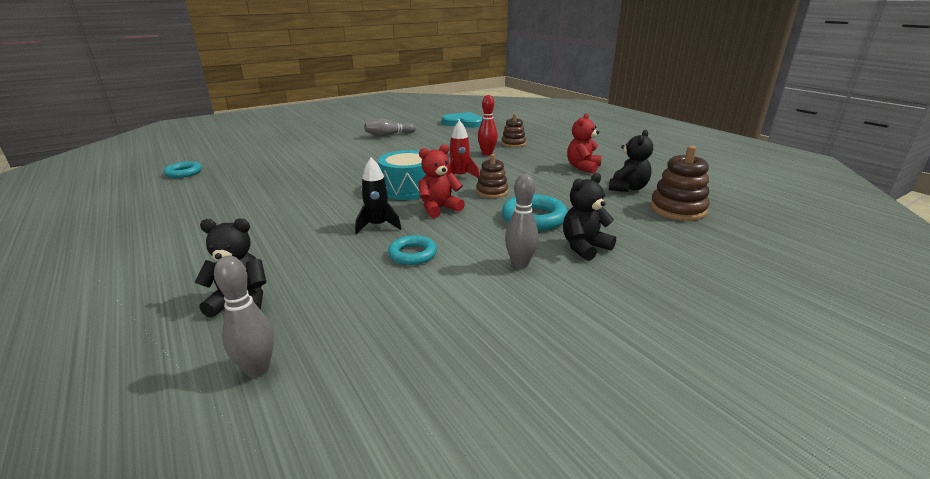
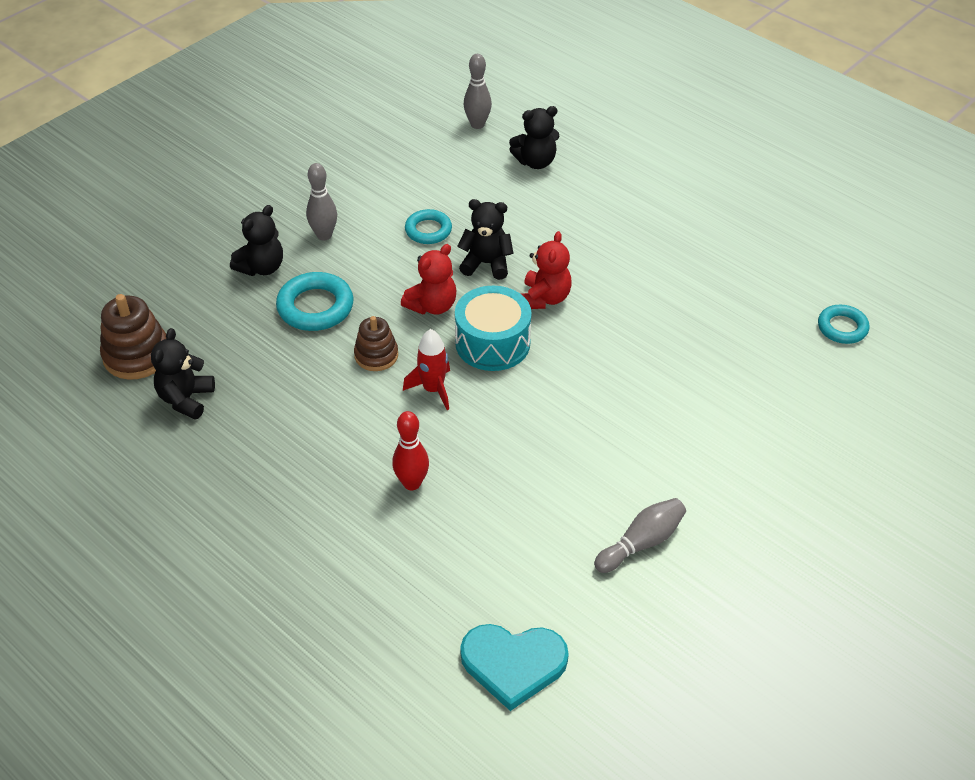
camera: 165 degrees right, 20 degrees up
black rocket [355,158,401,234] -> black teddy bear [457,199,514,280]
brown stacking toy [501,114,526,148] -> none
red teddy bear [567,113,602,173] -> red teddy bear moved to [521,231,572,309]

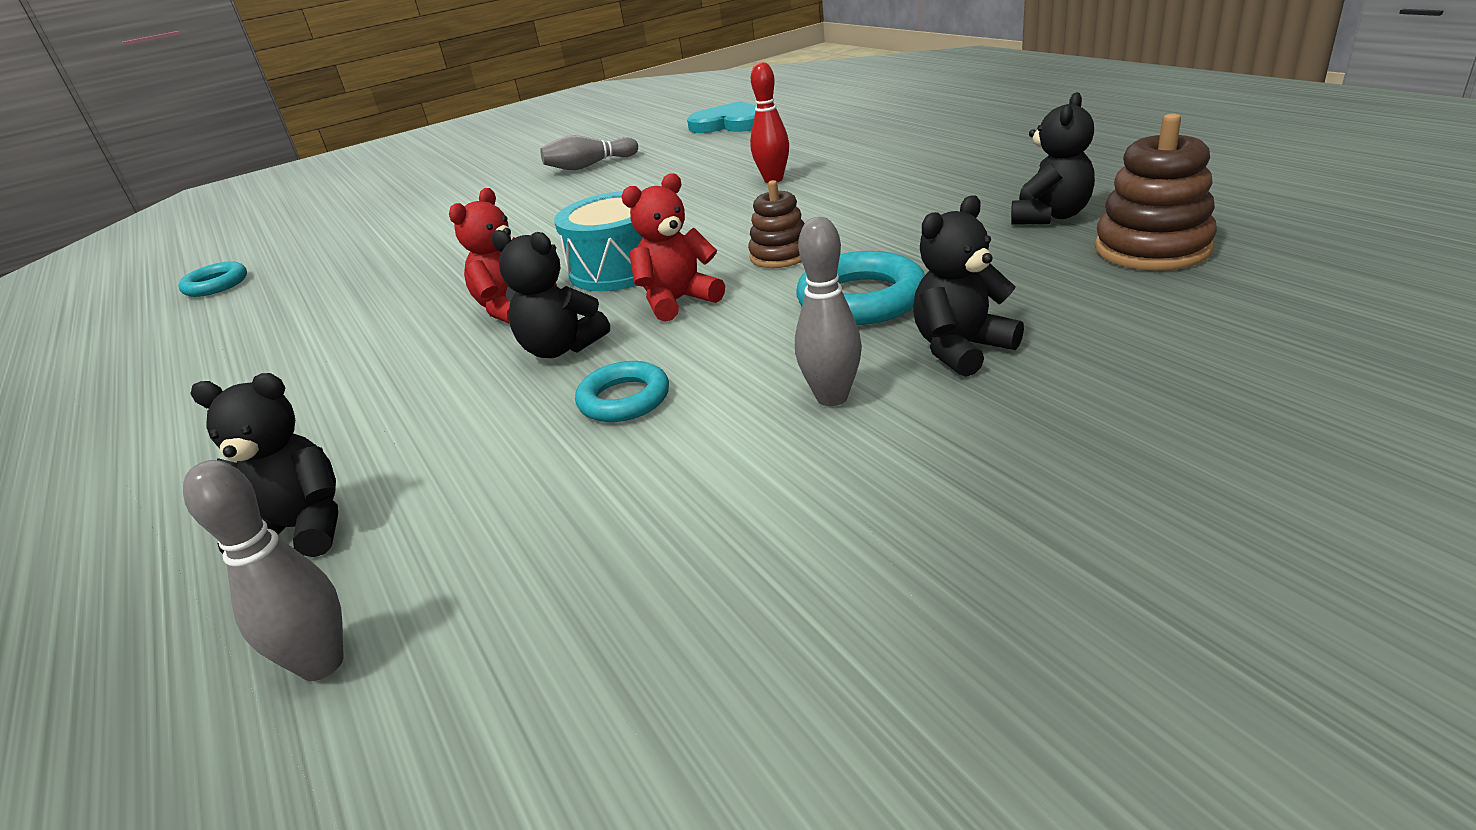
camera: 160 degrees left, 15 degrees down
red rocket [403,329,450,410] -> none

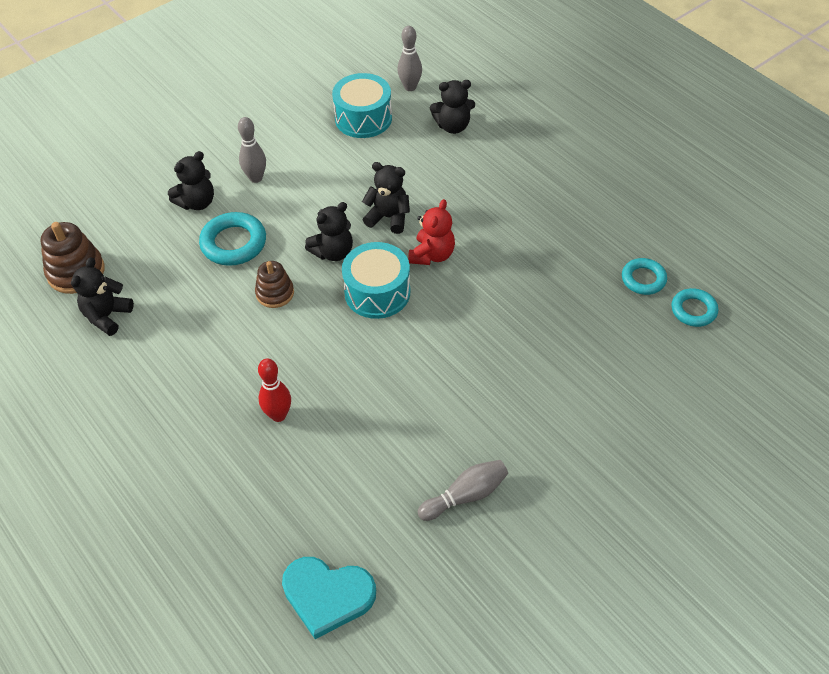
camera: 170 degrees right, 20 degrees up
turquoise ring [575,361,669,422] -> turquoise ring moved to [622,258,667,295]
red teddy bear [621,173,725,322] -> black teddy bear [305,202,353,261]
none -> turquoise drum [332,73,392,138]

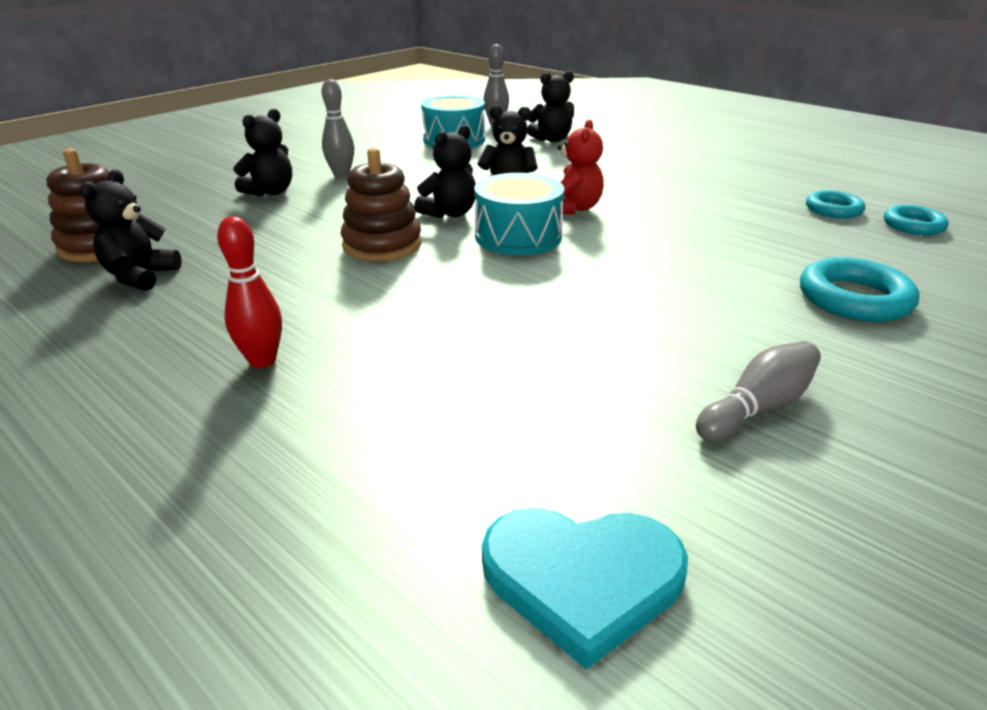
camera: 10 degrees left, 20 degrees down
turquoise ring [199,212,266,266] -> turquoise ring moved to [800,257,919,322]
brown stacking toy [255,261,294,308] -> brown stacking toy [341,148,422,261], size x1.53
red bowling pin [258,358,291,422] -> red bowling pin moved to [217,216,282,368]

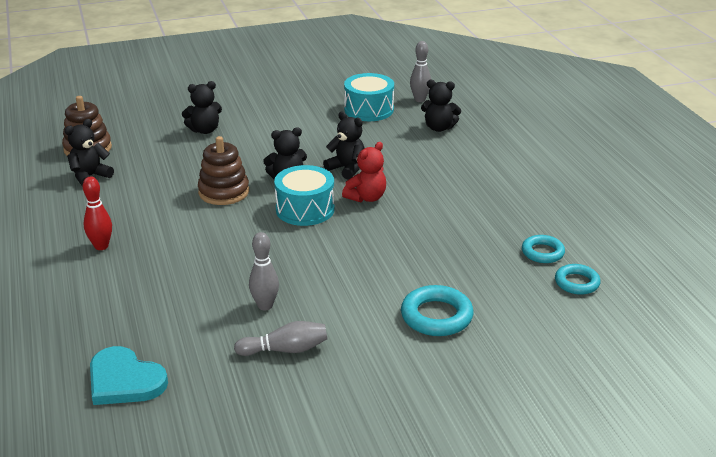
camera: 30 degrees right, 0 degrees up
grey bowling pin [322,79,354,178] -> grey bowling pin moved to [249,232,279,311]

